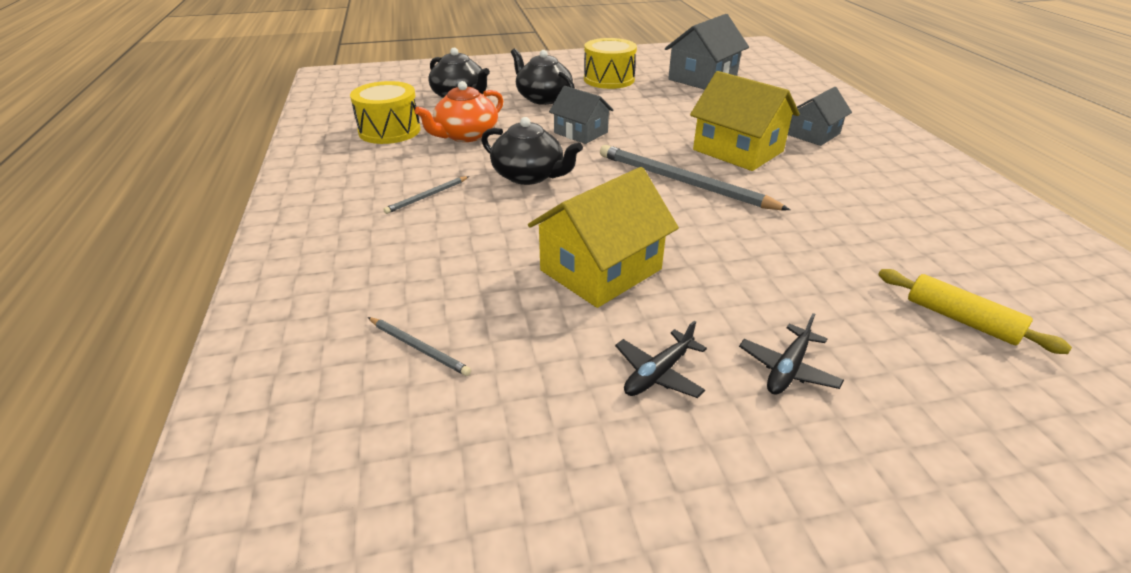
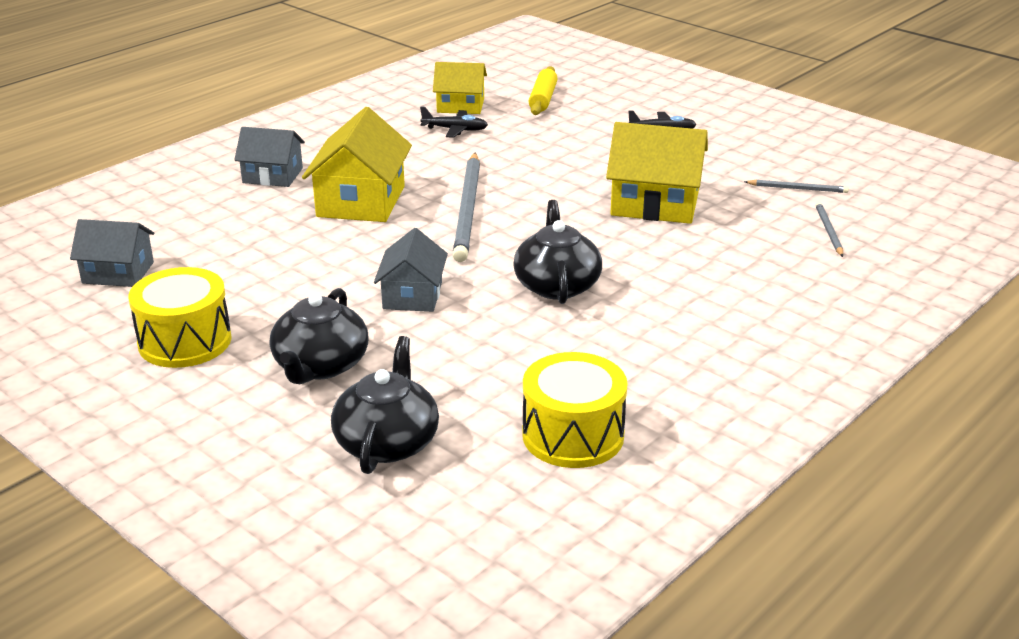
camera: 125 degrees left, 5 degrees down
grey pencil [383,176,469,214] -> grey pencil moved to [744,180,849,193]
orange teapot [414,81,503,142] -> none
black plane [615,321,707,398] -> black plane moved to [420,106,488,138]
grey house [665,14,749,90] -> grey house [70,219,154,287], size x0.63
none -> yellow house [433,62,487,114]

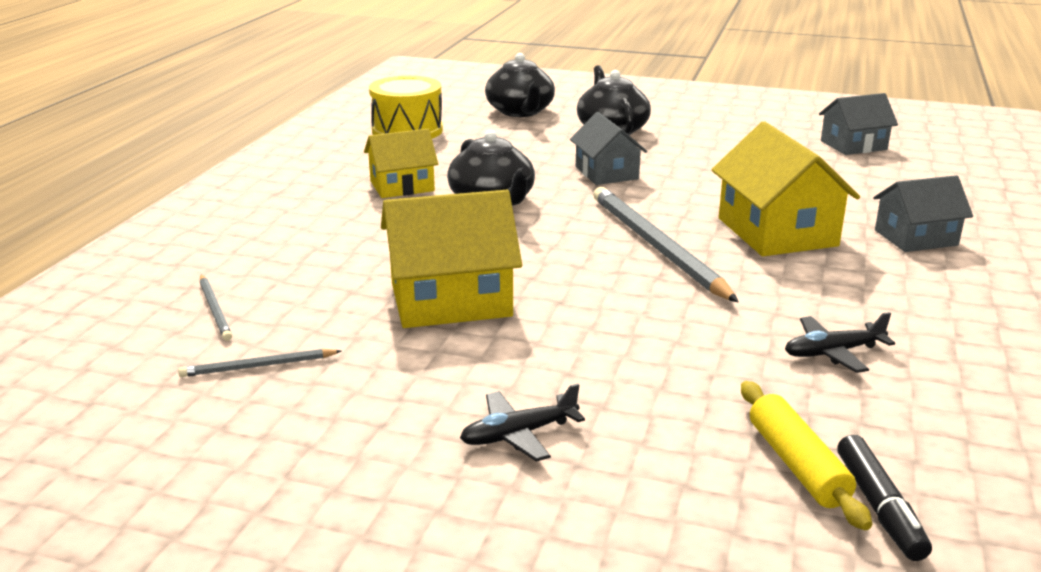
camera: 155 degrees right, 5 degrees down
yellow drum [128,267,232,368] -> none
yellow house [433,62,487,114] -> yellow house moved to [364,129,438,198]
none -> black marker [837,435,932,561]

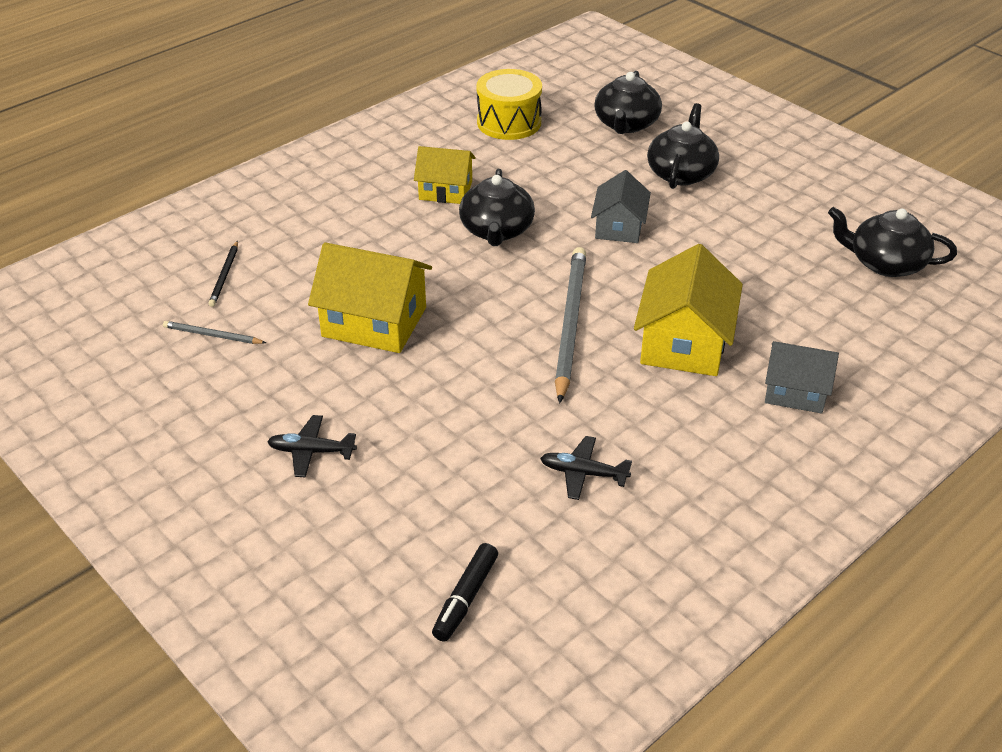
camera: 30 degrees right, 15 degrees up
grey pencil [200,275,232,341] -> black pencil [208,240,238,307]
yellow rolling pin [741,381,872,530] -> none
grey house [819,93,898,155] -> black teapot [828,207,957,277]

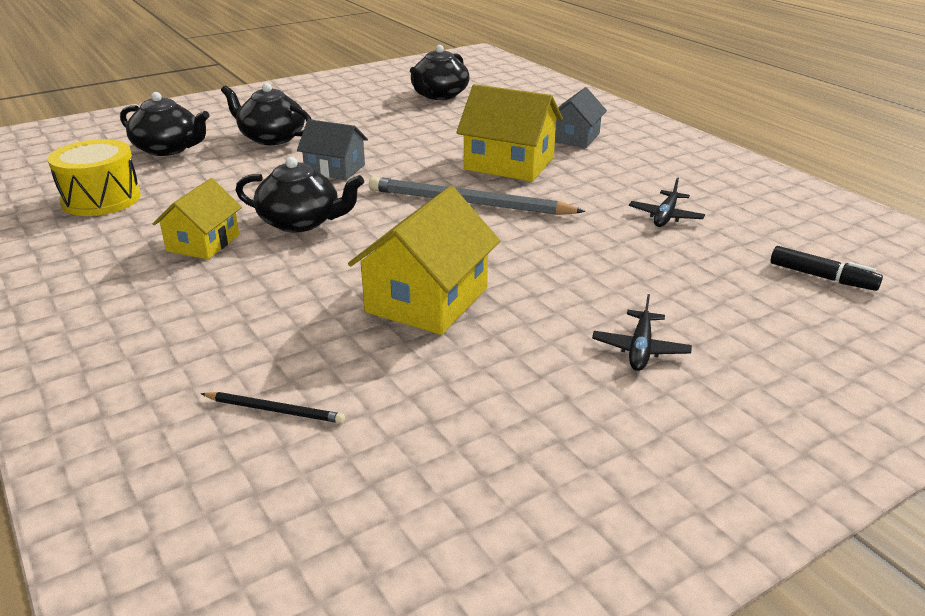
camera: 80 degrees left, 10 degrees down
grey pencil [163,321,266,344] -> none

